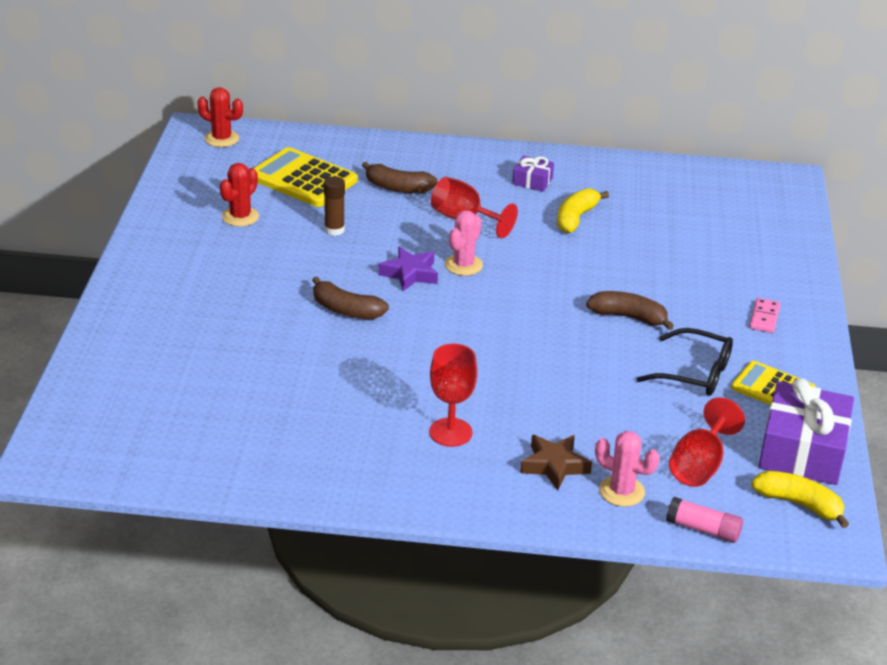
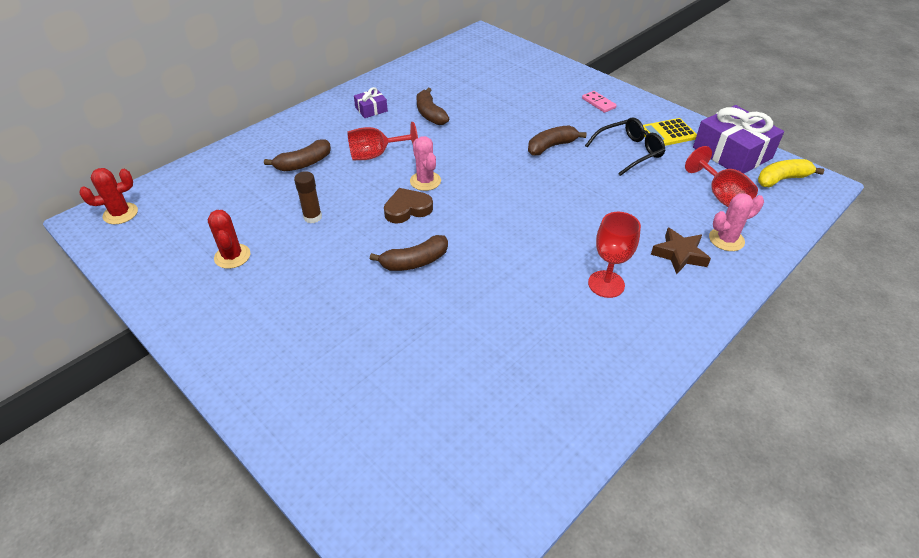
camera: 50 degrees left, 10 degrees up
yellow calculator [254,147,358,207] -> none
purple star [378,247,438,291] -> brown heart [384,188,433,224]
yellow banana [557,188,609,233] -> brown banana [416,88,449,125]
pink glue stick [666,497,743,543] -> none

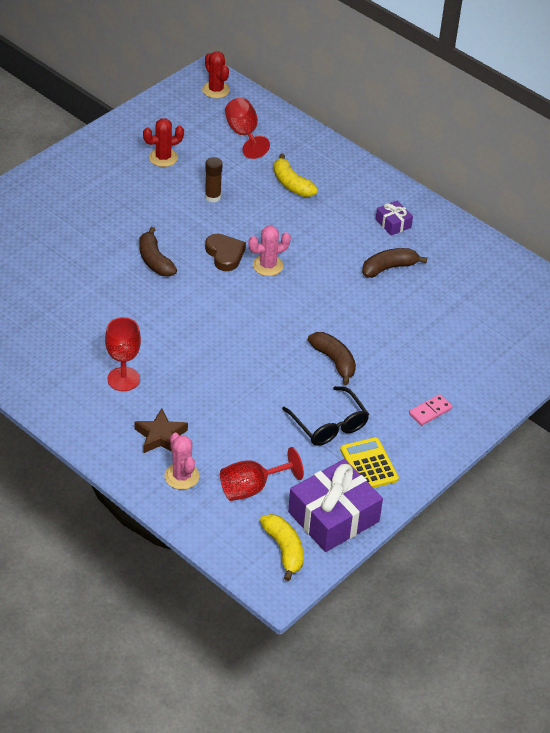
camera: 85 degrees right, 0 degrees up
brown banana [264,139,331,171] -> yellow banana [274,154,318,197]
red goblet [347,122,418,160] -> red goblet moved to [225,98,270,159]

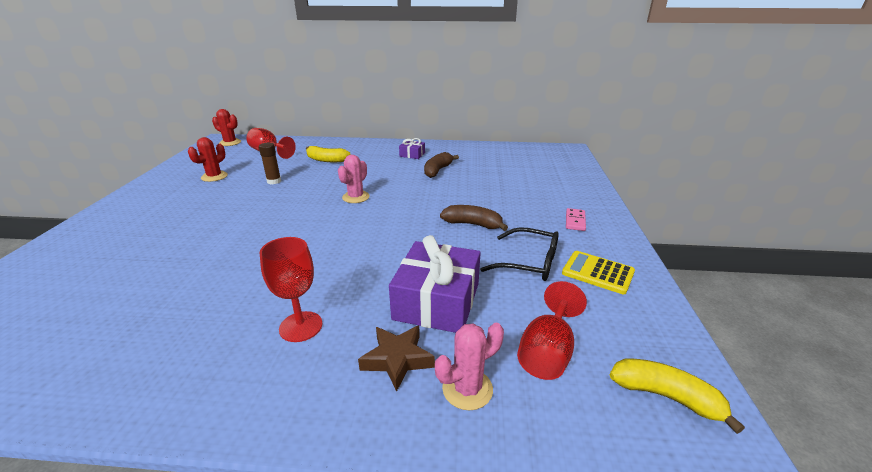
camera: 35 degrees left, 15 degrees down
brown banana [139,227,177,276] -> none
pink cactus [164,433,199,490] -> pink cactus turned 60 degrees counterclockwise [435,323,504,411]
brown heart [205,234,246,271] -> none
purple gift [288,459,383,552] -> purple gift moved to [389,235,481,333]

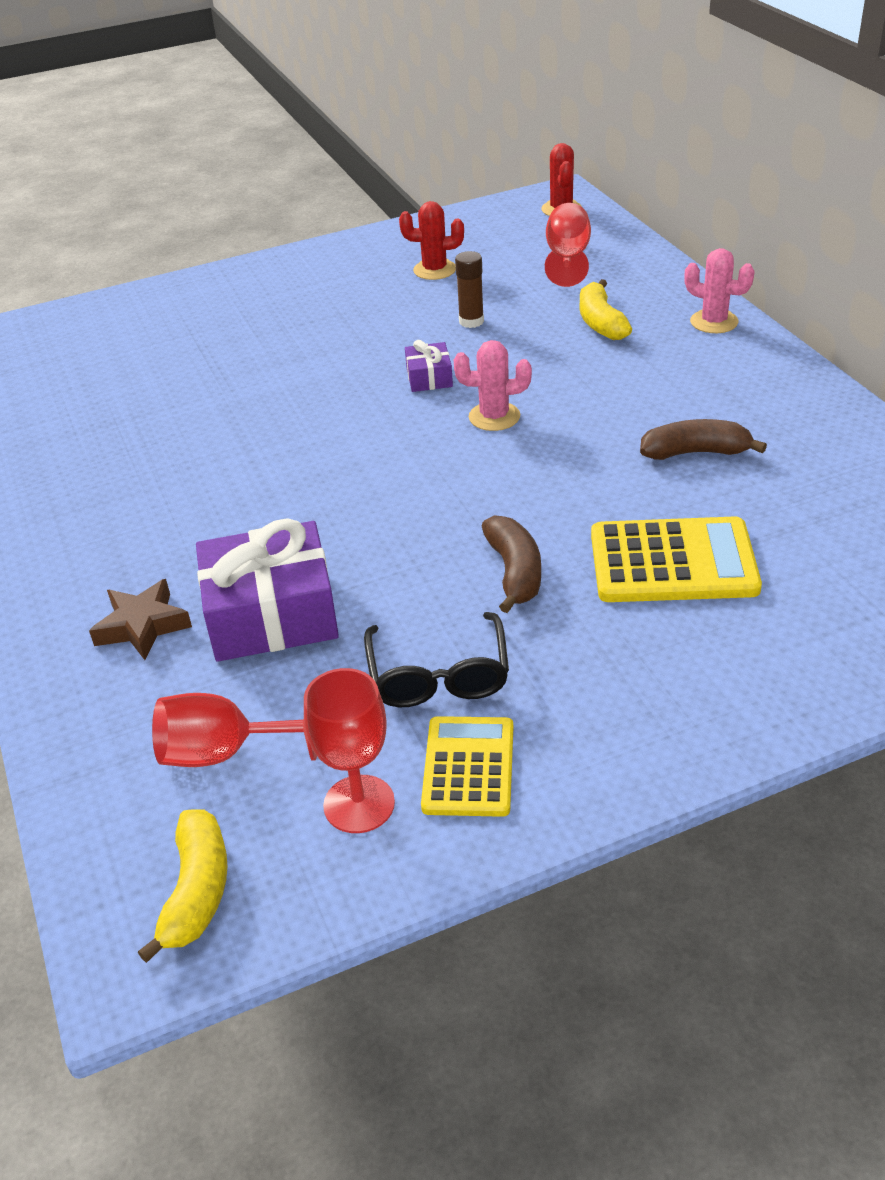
camera: 65 degrees right, 10 degrees up
red goblet [260,237,323,342] -> red goblet moved to [304,668,395,833]
purple gift [399,138,425,159] -> purple gift moved to [405,340,453,392]
pink cactus [435,323,504,411] -> pink cactus moved to [684,248,755,333]
pink domino [566,208,586,231] -> none
none -> yellow calculator [591,516,762,602]

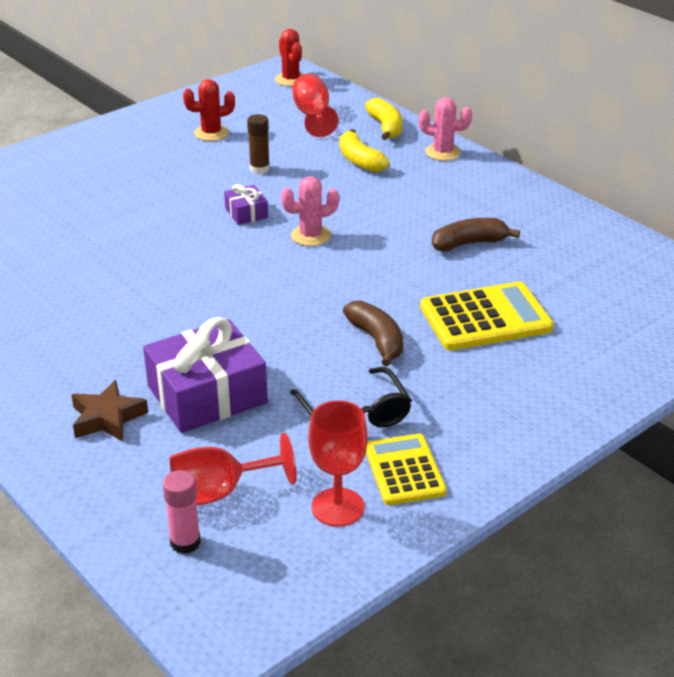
camera: 20 degrees left, 5 degrees down
yellow banana [138,809,228,963] -> yellow banana moved to [365,98,402,140]
none -> pink glue stick [163,470,201,554]

